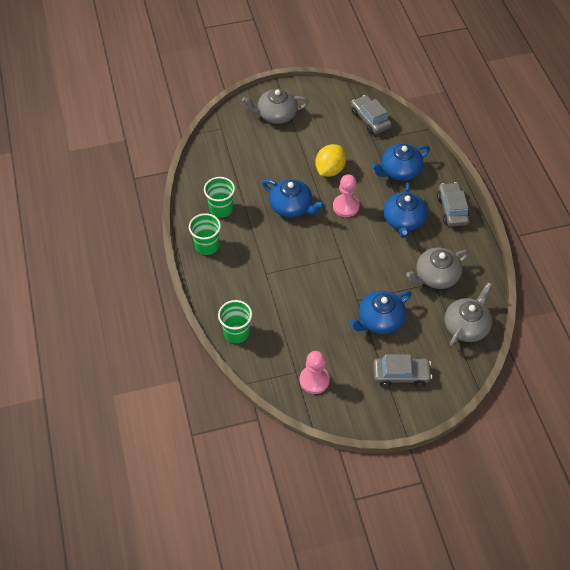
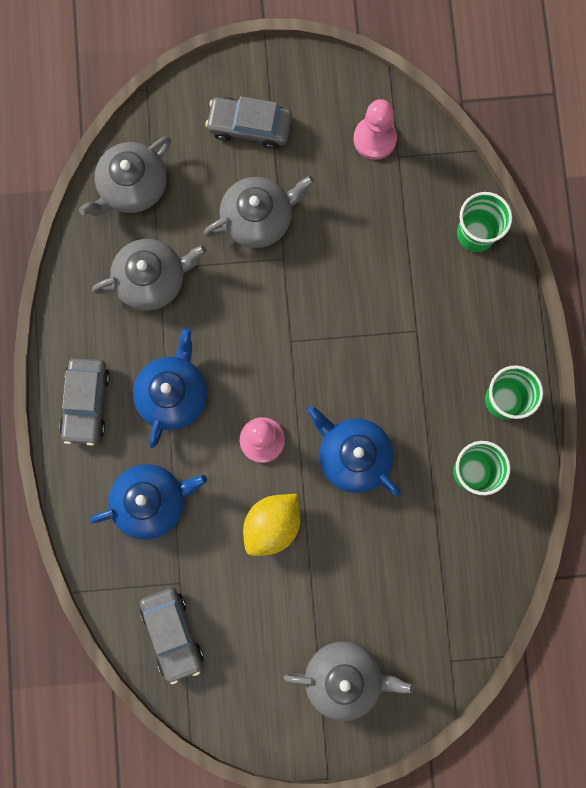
camera: 170 degrees left, 25 degrees up
blue teapot [349,291,412,334] -> grey teapot [204,176,314,248]

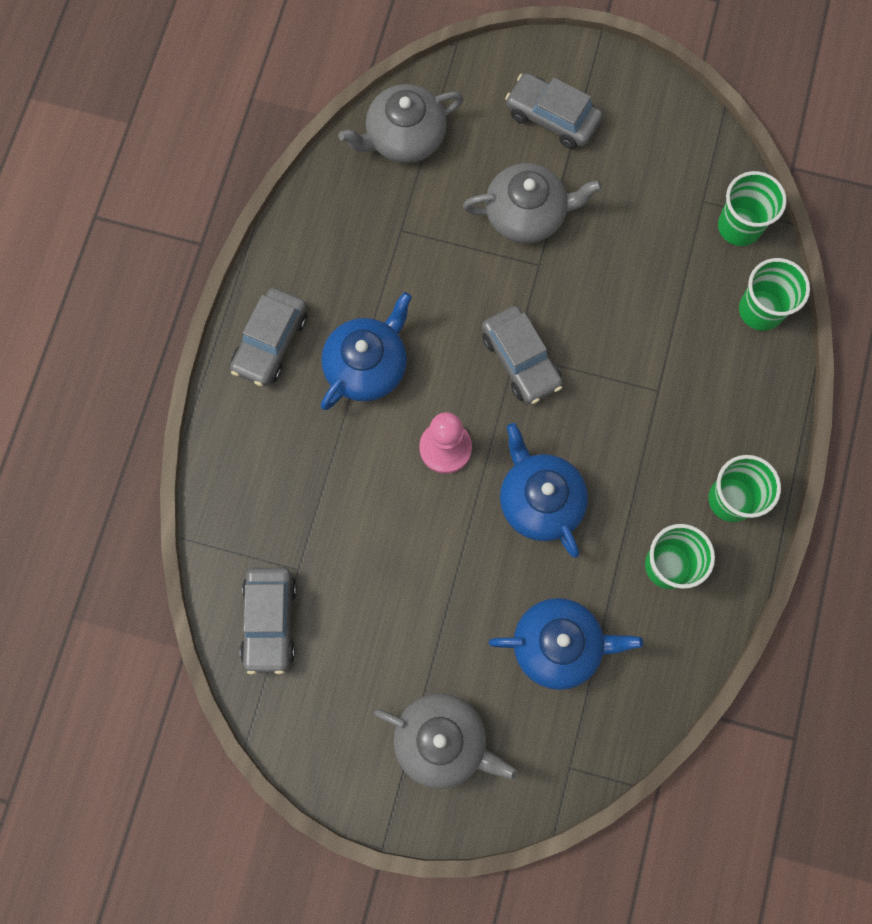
camera: 20 degrees right, 5 degrees down
blue teapot [89,464,207,540] -> blue teapot moved to [489,598,643,690]
grey teapot [92,239,207,311] -> none
yellow lemon [243,494,301,556] -> none
pink pawn [353,99,397,160] -> none
none -> grey car [482,306,563,404]
none -> green cup [718,171,787,246]

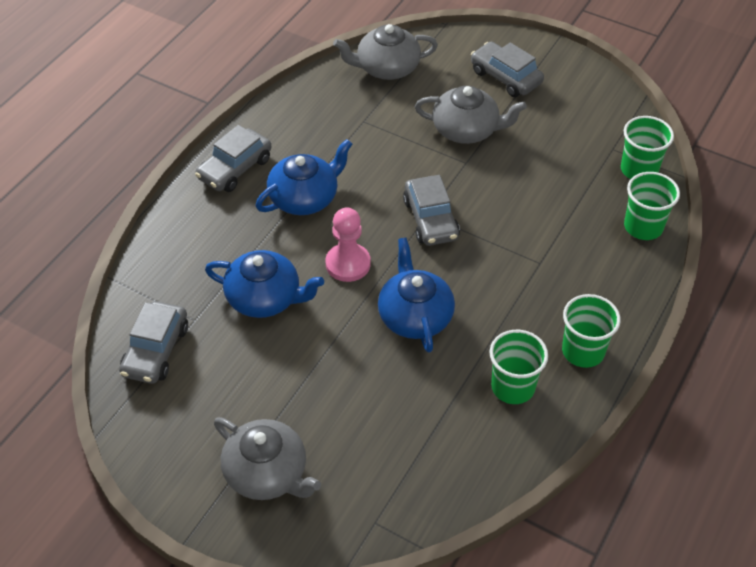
camera: 15 degrees right, 25 degrees down
blue teapot [489,598,643,690] -> blue teapot moved to [205,250,324,318]

